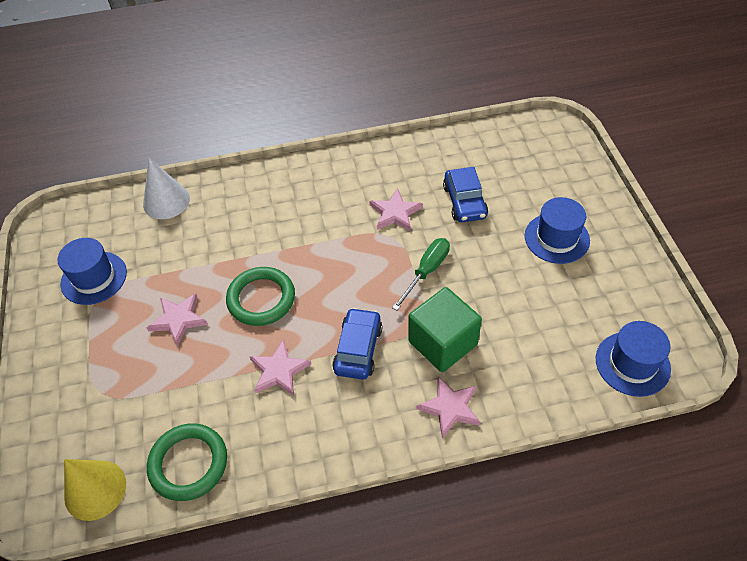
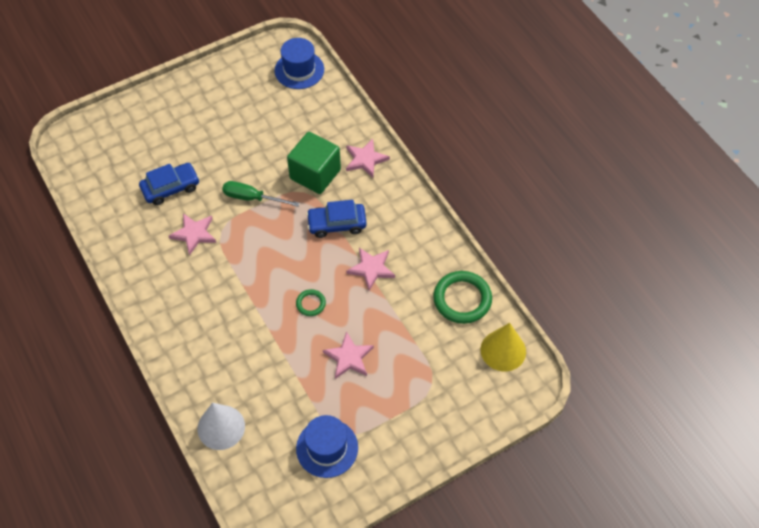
camera: 110 degrees left, 5 degrees up
green ring [226,267,295,326] -> green ring [296,289,326,316], size x0.51
blue hat [525,197,590,264] -> none

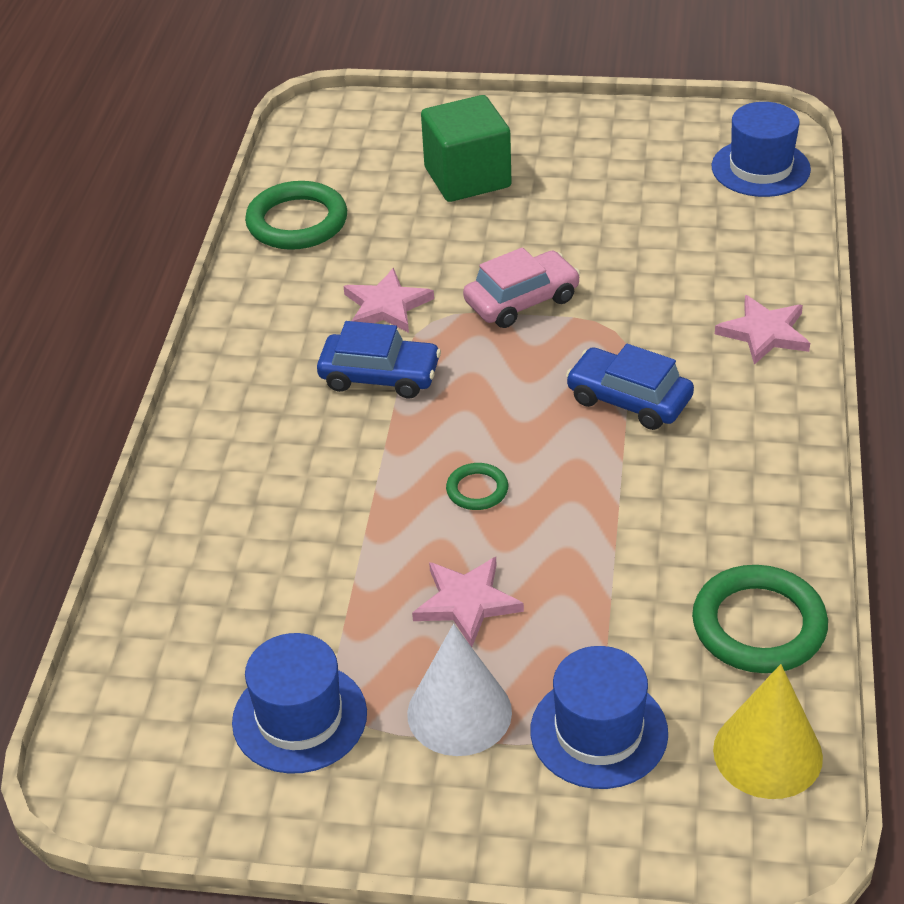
camera: 40 degrees right, 15 degrees down
blue car [139,163,200,205] -> blue car moved to [317,321,441,399]
white cone [197,403,245,450] -> white cone moved to [407,624,512,756]
green screwdriver [222,181,300,207] -> pink car [463,247,580,328]
green cube [287,132,341,194] -> green cube moved to [421,95,512,202]
pink star [346,248,395,290] -> none
none -> green ring [245,181,347,250]
none -> blue hat [530,646,668,789]

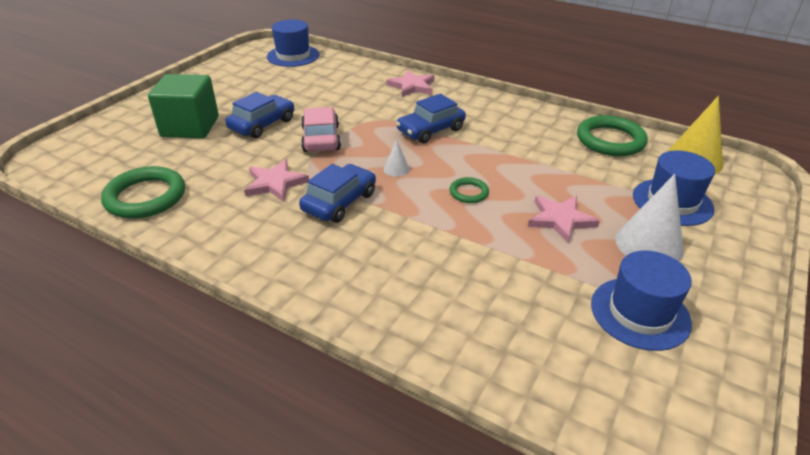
camera: 70 degrees left, 5 degrees down
none -> blue car [225,92,294,138]
none -> white cone [384,140,410,177]

